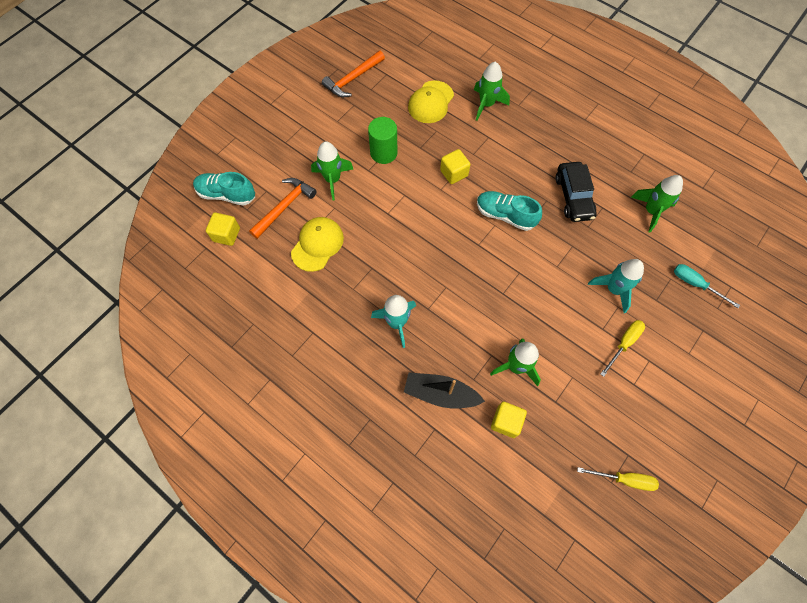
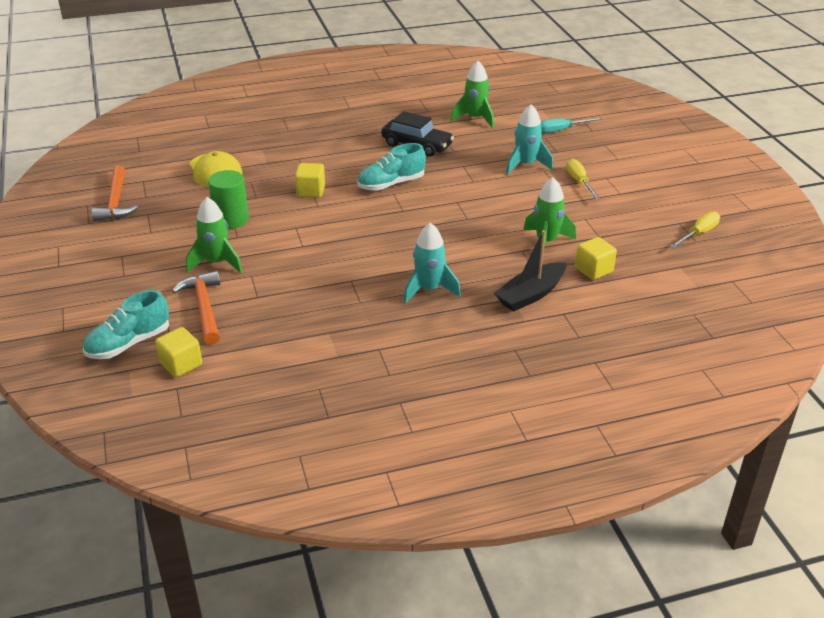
camera: 55 degrees left, 30 degrees down
yellow cap [291,217,344,272] -> none
green rocket [474,62,510,121] -> none

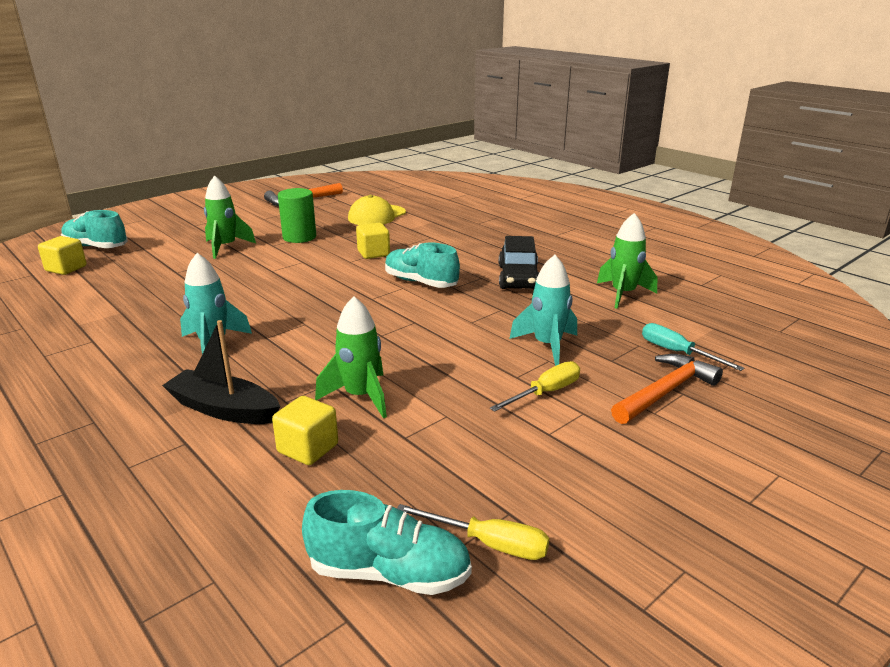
camera: 65 degrees right, 10 degrees down
orange hammer [172,271,220,345] -> orange hammer moved to [611,354,723,424]
none -> turquoise shoe [302,490,472,595]

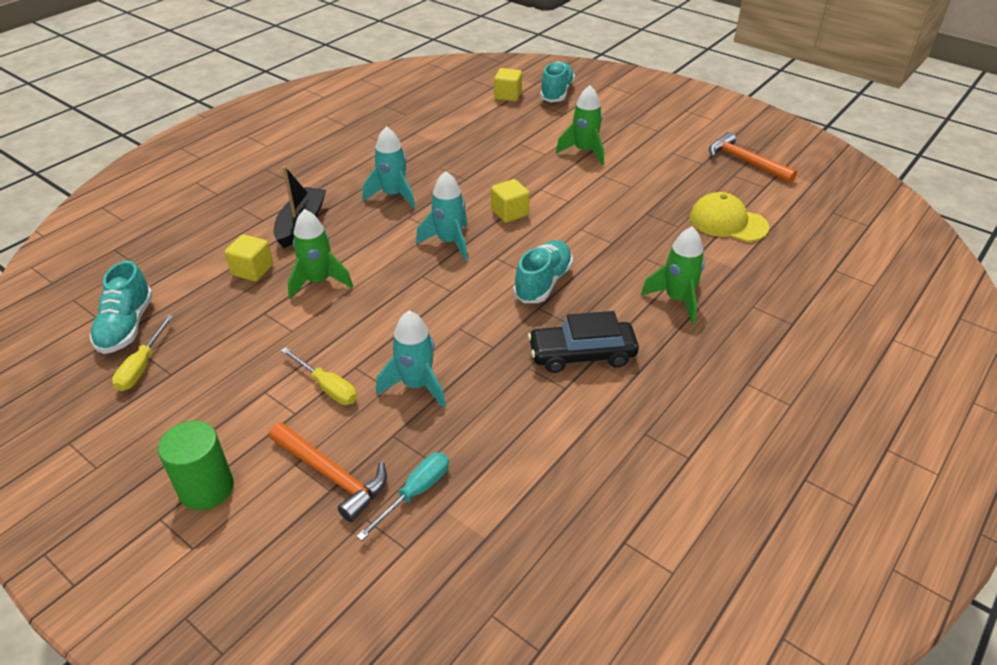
camera: 80 degrees right, 15 degrees up
green cylinder [278,188,316,243] -> green cylinder moved to [158,421,234,510]
yellow cube [356,223,390,259] -> yellow cube moved to [491,179,530,223]
green rocket [597,213,657,309] -> green rocket moved to [641,227,705,324]
none -> turquoise rocket [416,171,468,261]

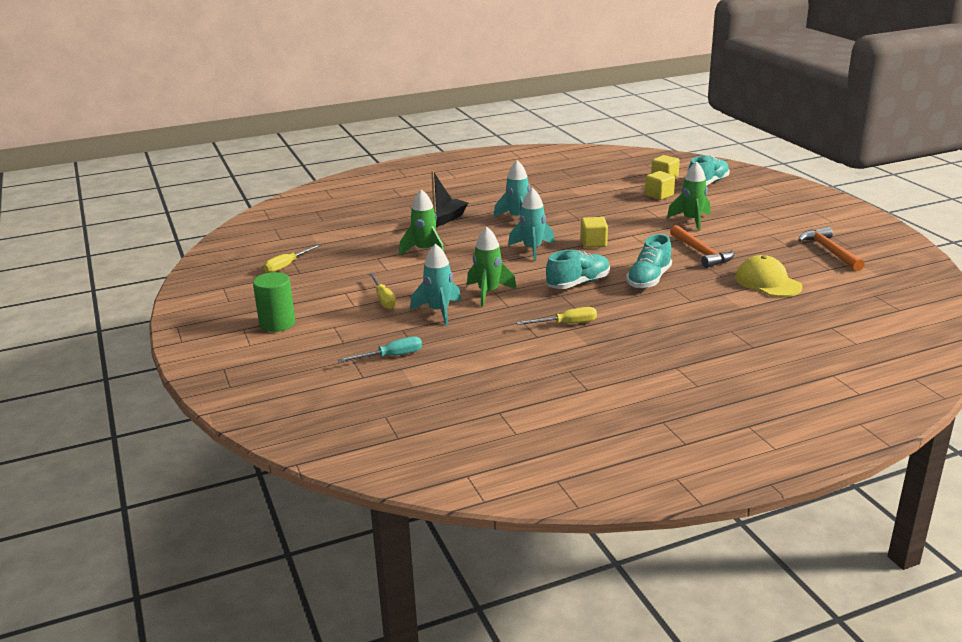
camera: 30 degrees right, 15 degrees down
turquoise shoe [89,260,153,354] -> turquoise shoe moved to [626,234,672,289]
yellow cube [225,234,273,282] -> yellow cube moved to [645,171,675,200]
orange hammer [269,422,387,522] -> orange hammer moved to [670,225,735,268]
black car [528,311,639,373] -> yellow screwdriver [516,307,597,325]
green rocket [641,227,705,324] -> green rocket moved to [467,227,517,307]

